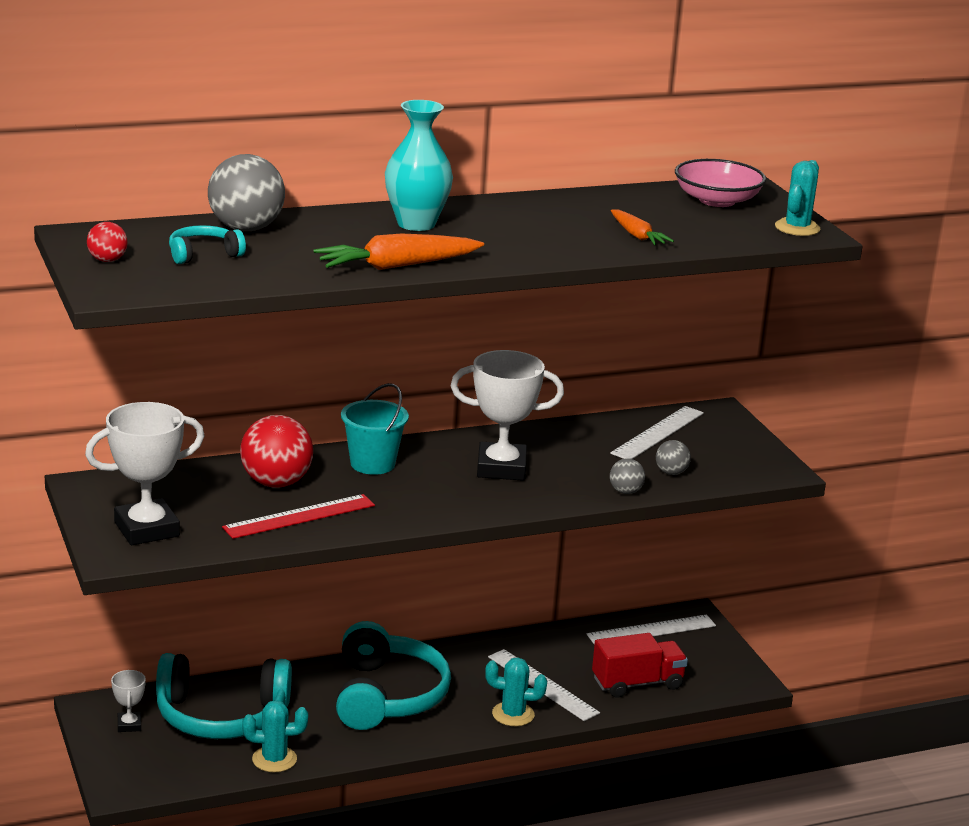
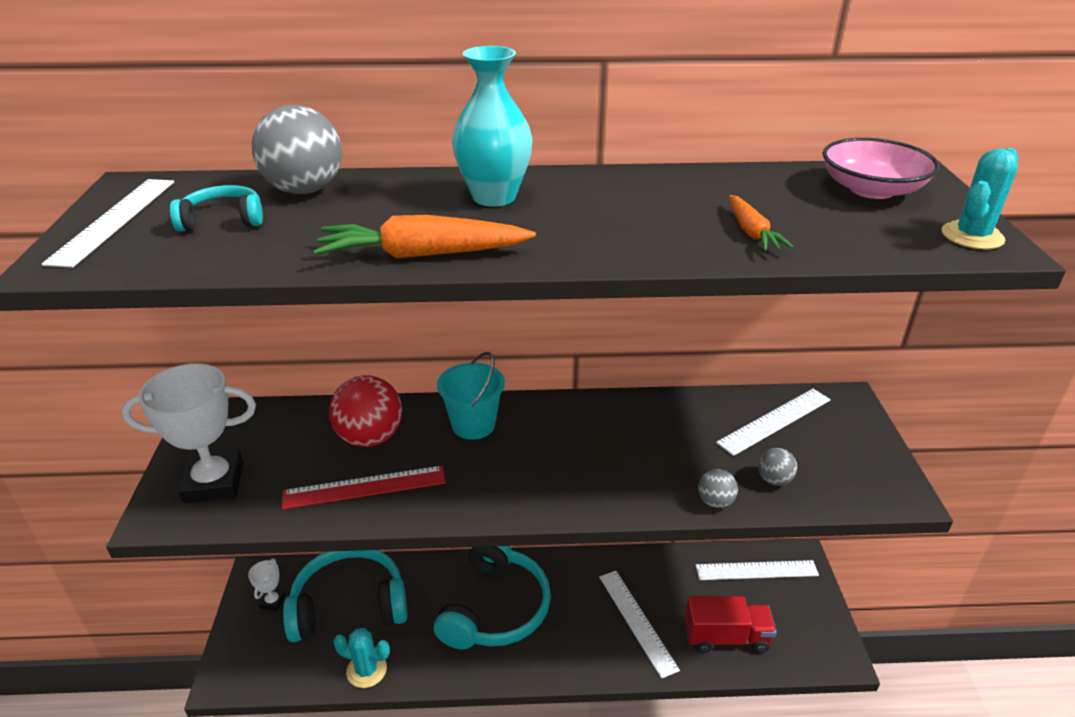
camera: 20 degrees right, 10 degrees up
red ball [87,222,128,262] -> white ruler [42,179,174,268]
turquoise headphones [156,653,292,739] -> turquoise headphones turned 150 degrees clockwise [283,550,408,642]
white trophy [451,350,564,481] -> none
turquoise cactus [485,658,547,726] -> none

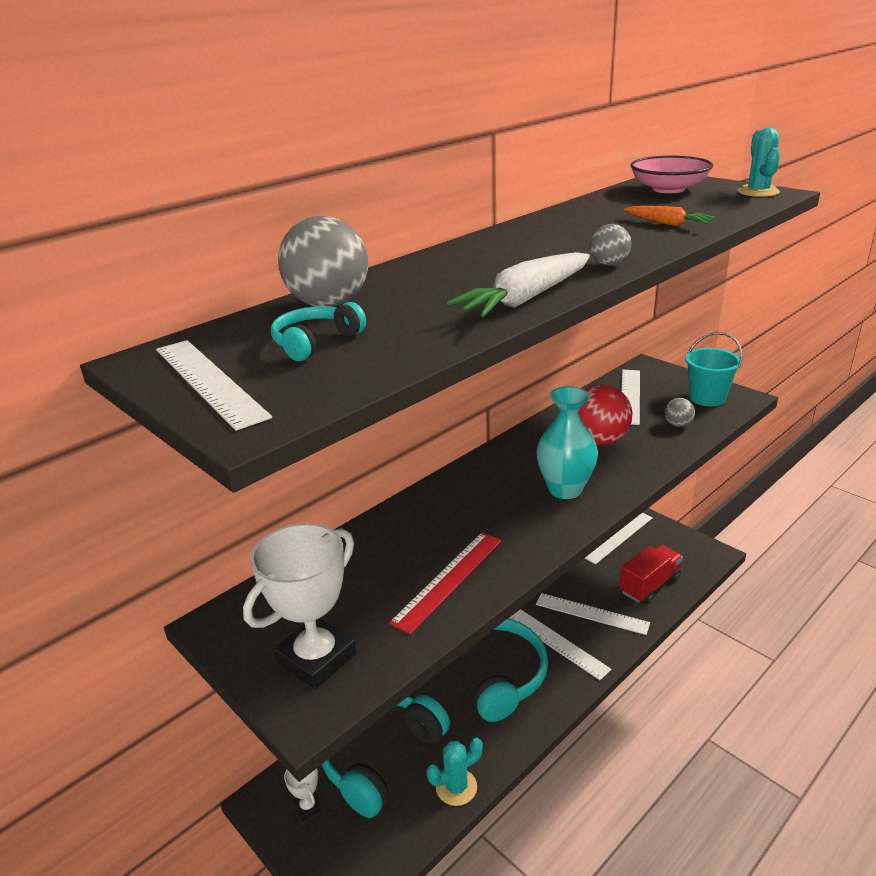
camera: 40 degrees left, 5 degrees down
orange carrot [314,215,536,259] -> white carrot [446,252,590,317]
red ball [329,375,402,447] -> red ball moved to [578,384,633,445]
turquoise bucket [437,352,505,440] -> turquoise bucket moved to [685,332,742,406]
turquoise vase [452,46,533,207] -> turquoise vase moved to [536,386,598,499]
grey ball [698,469,738,508] -> grey ball moved to [590,224,631,266]
none -> white ruler [509,609,611,680]

